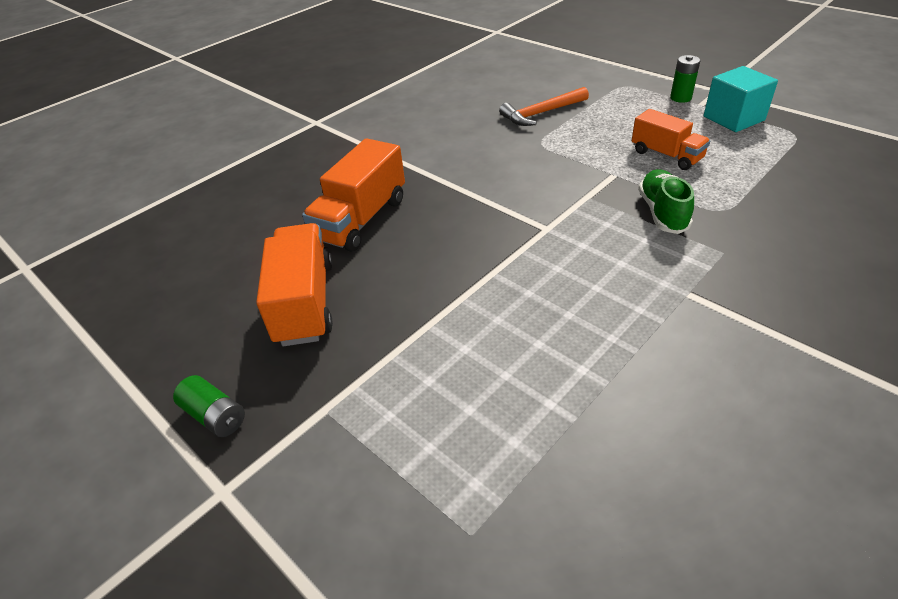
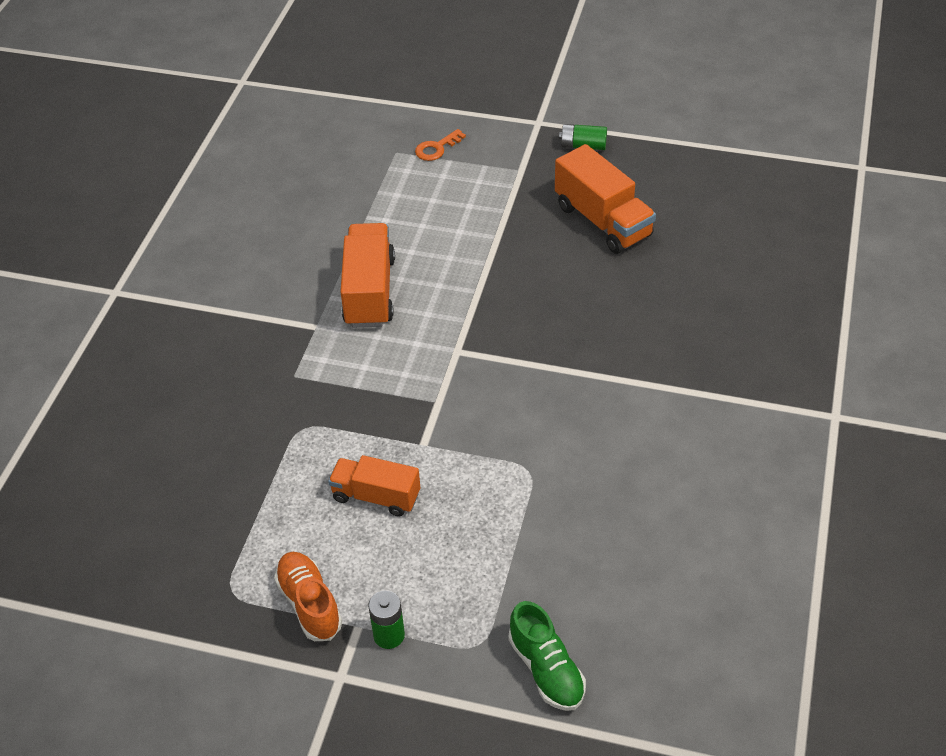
camera: 150 degrees right, 5 degrees up
orange truck [302,138,405,252] -> orange truck moved to [340,223,395,328]
orange hammer [499,87,589,126] -> none
green shoe [638,169,694,234] -> green shoe moved to [508,601,586,711]
turquoise cube [704,66,778,132] -> orange shoe [274,552,342,641]
none -> orange key [415,129,466,161]

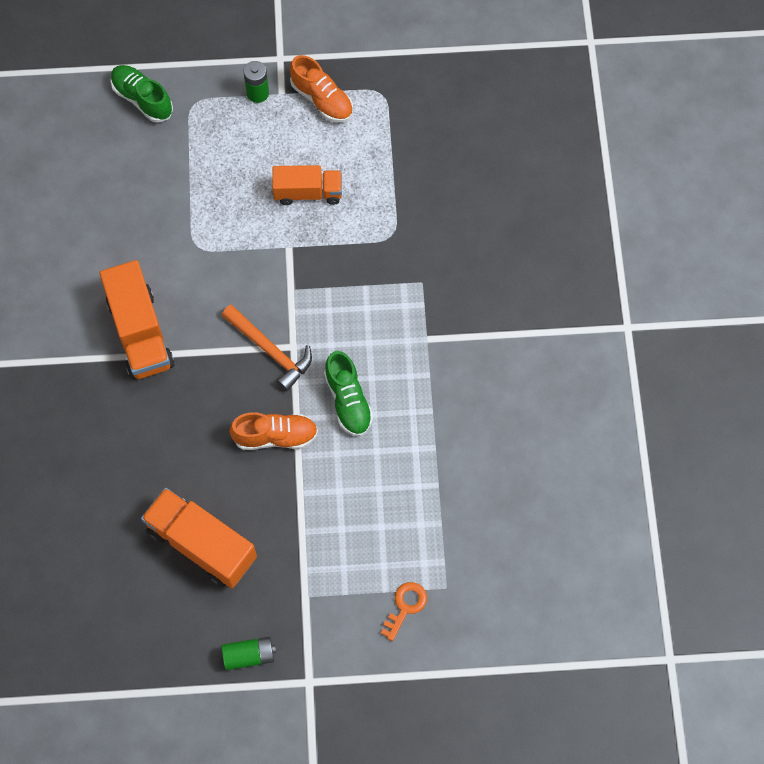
camera: 160 degrees right, 20 degrees up
orange truck [340,223,395,328] -> orange truck moved to [100,260,175,380]
none -> orange hammer [222,305,312,391]
none -> orange shoe [229,412,318,450]
none -> green shoe [324,351,373,437]

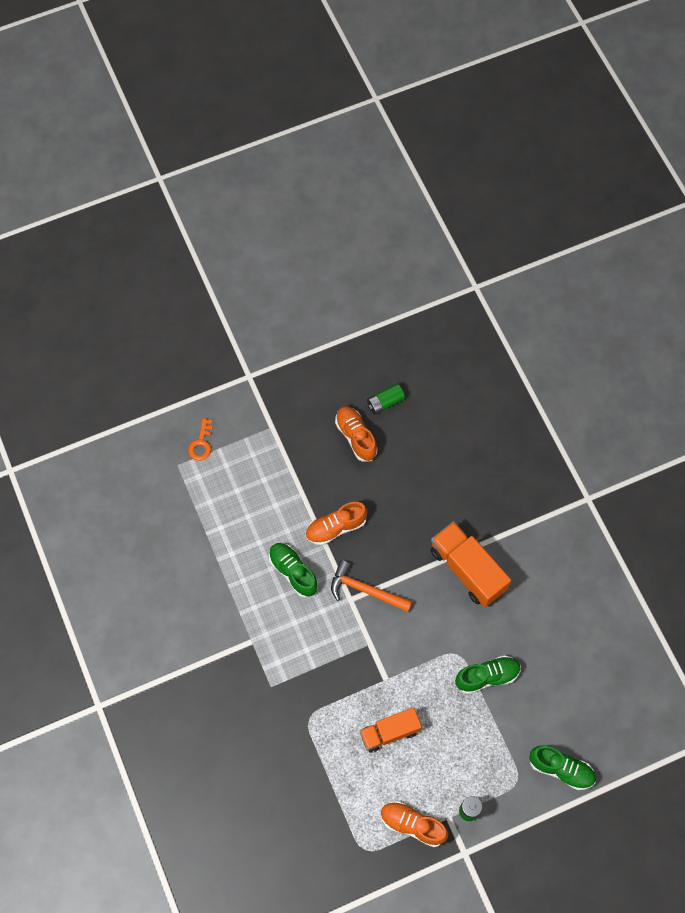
camera: 160 degrees right, 0 degrees up
orange truck [141,488,257,589] -> orange shoe [335,406,378,462]
green battery [222,637,276,670] -> green battery moved to [367,383,405,415]
none -> green shoe [455,655,521,694]

